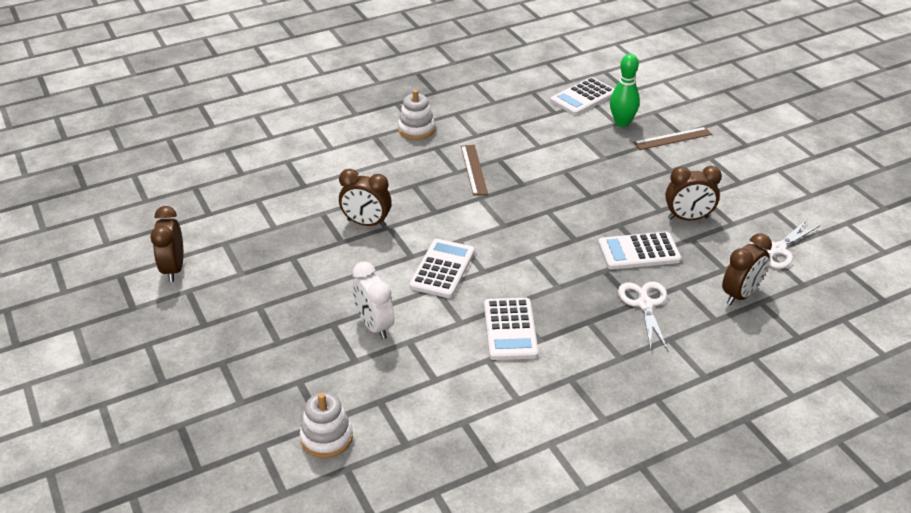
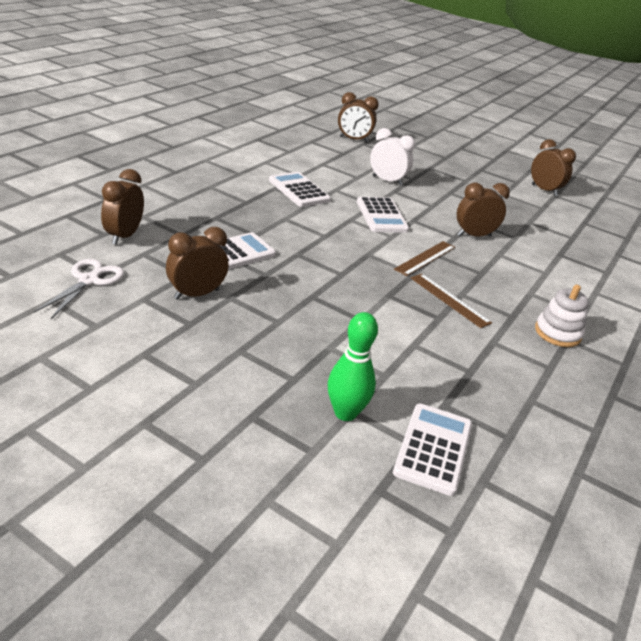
camera: 145 degrees right, 5 degrees down
white stacking toy [300,393,353,458] -> brown clock [338,92,378,143]
white scissors [618,282,668,351] -> none
brown ruler [633,127,712,150] -> brown ruler moved to [394,241,455,276]

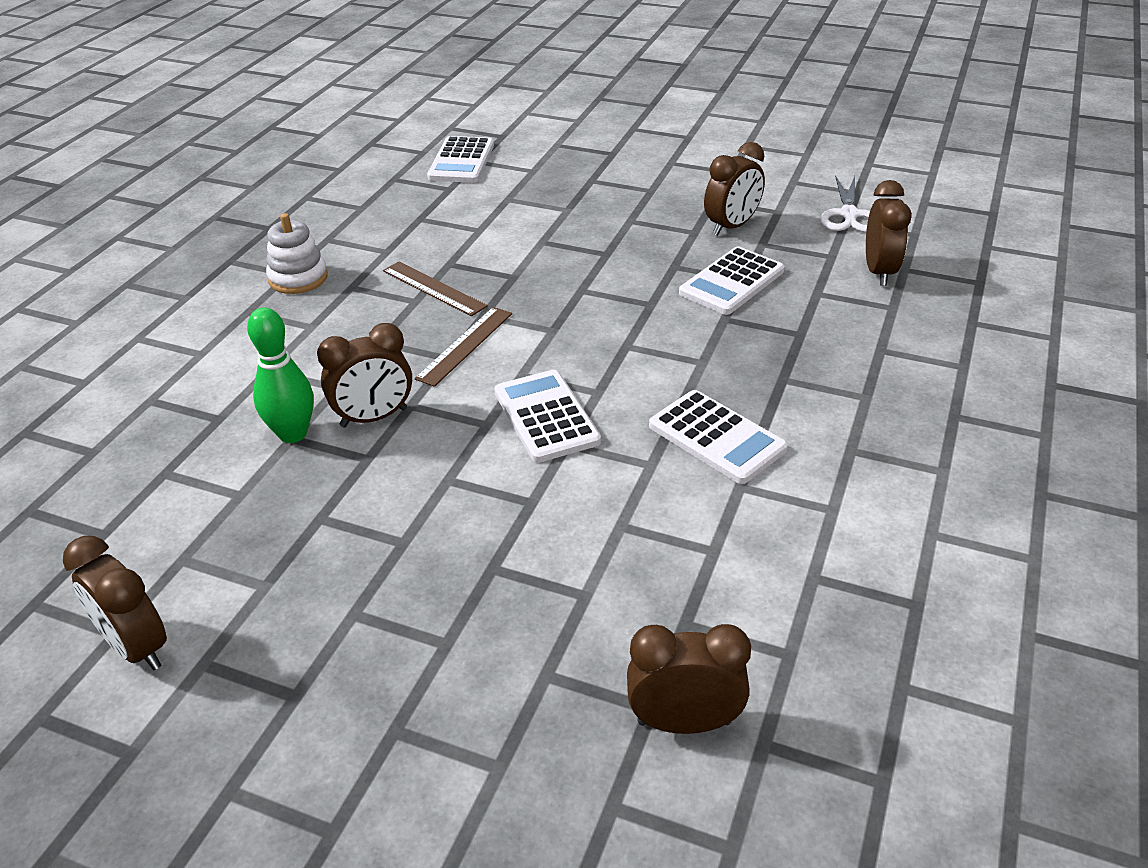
camera: 175 degrees right, 5 degrees up
green bowling pin [328,312,378,421] -> green bowling pin moved to [247,308,314,443]
white clock [370,128,415,186] -> none

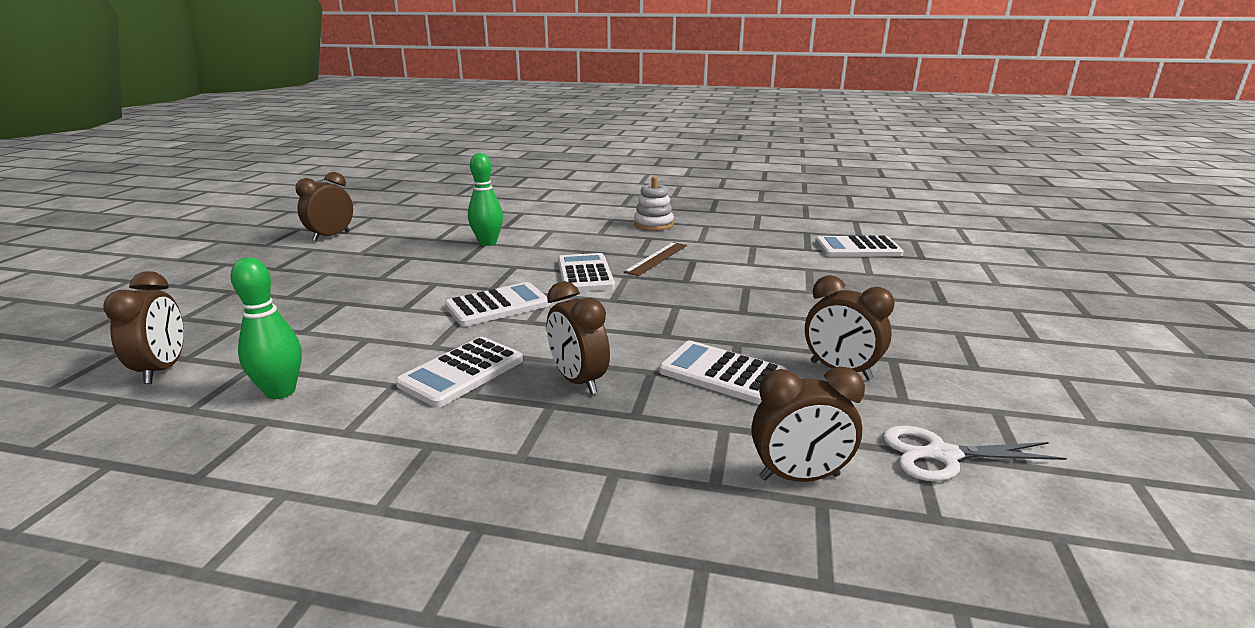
camera: 80 degrees right, 15 degrees down
brown clock [317,323,412,427] -> brown clock moved to [547,281,610,394]
brown ruler [414,307,512,387] -> white calculator [558,253,615,292]
none -> green bowling pin [231,257,302,399]

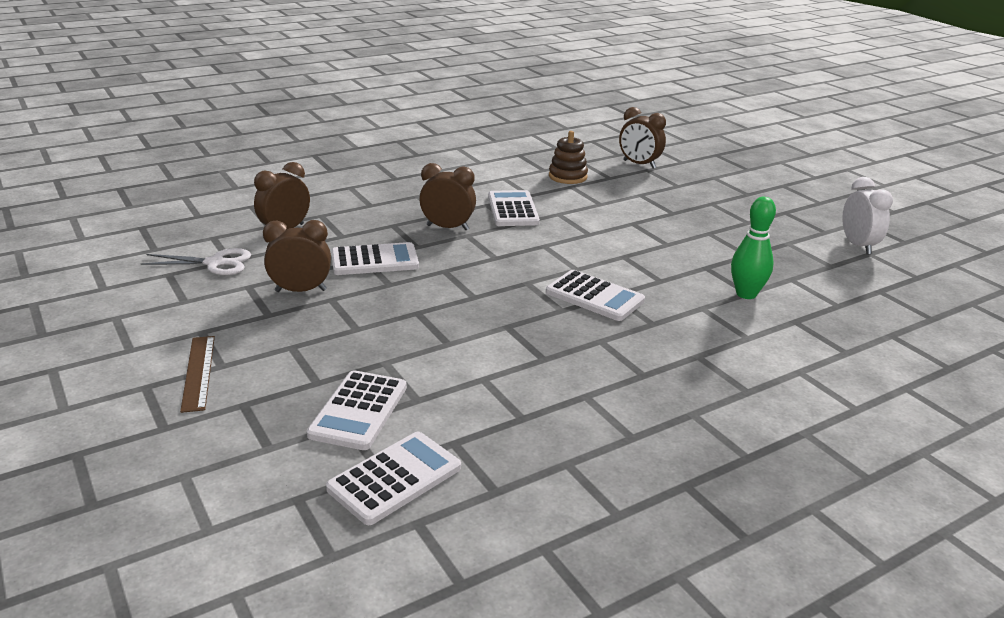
camera: 135 degrees right, 5 degrees up
green bowling pin [231,257,302,399] -> brown stacking toy [549,131,588,184]
brown clock [295,172,353,242] -> white clock [842,177,893,255]
white calculator [445,282,550,326] -> white calculator moved to [307,370,407,450]
brown ruler [624,242,687,276] -> brown ruler moved to [180,336,215,413]
white stacking toy [634,176,674,231] -> none
white scissors [883,426,1067,481] -> white scissors turned 45 degrees clockwise [141,248,251,275]

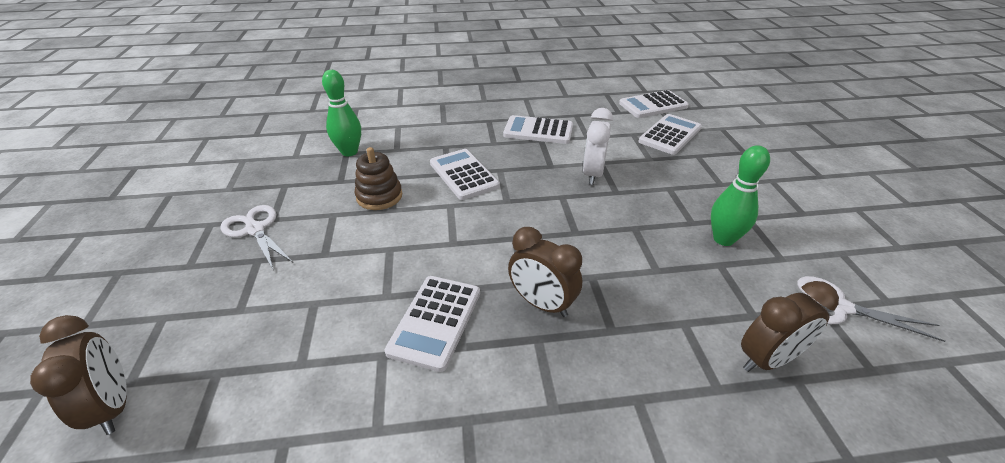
camera: 155 degrees left, 10 degrees up
brown ruler [180,336,215,413] -> none
brown clock [263,220,331,292] -> green bowling pin [711,145,770,246]
white calculator [331,242,419,275] -> white calculator moved to [503,115,573,144]
brown stacking toy [549,131,588,184] -> brown stacking toy moved to [355,147,402,210]
white clock [842,177,893,255] -> white clock moved to [583,108,613,185]
none -> white scissors [220,205,293,269]

